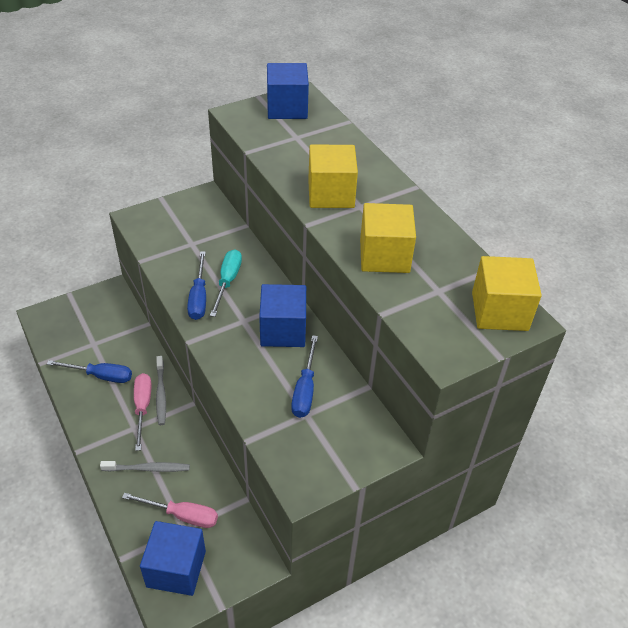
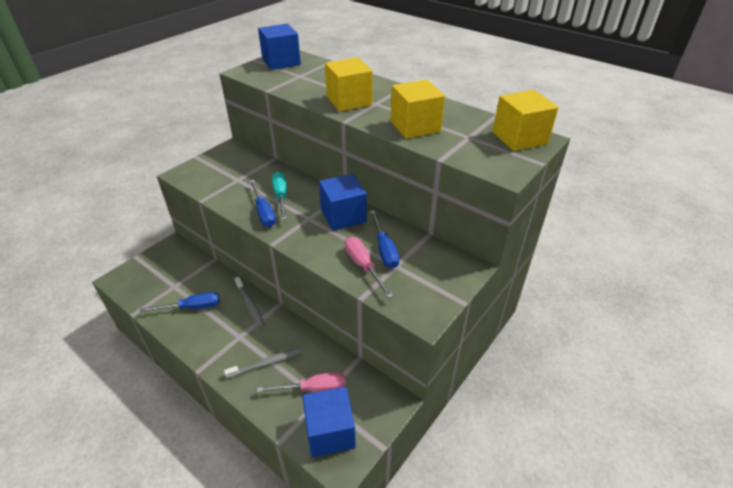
camera: 20 degrees left, 5 degrees down
pink screwdriver [134,373,151,451] -> pink screwdriver moved to [345,237,393,298]

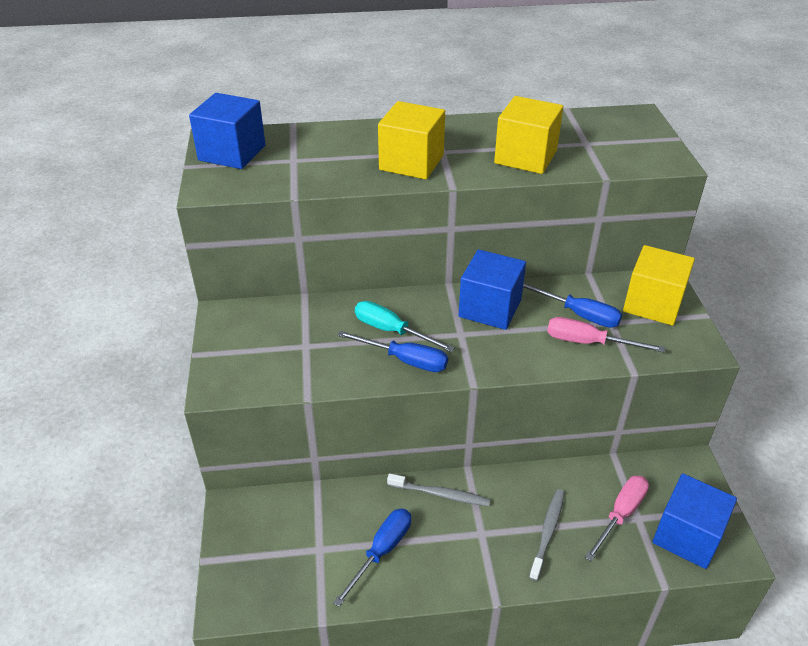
camera: 45 degrees left, 0 degrees up
yellow cube [493,90,559,151] -> yellow cube moved to [623,245,695,326]

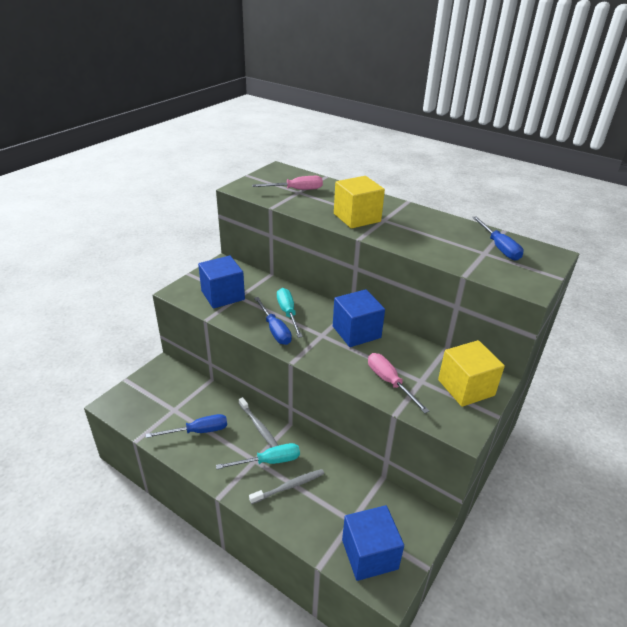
camera: 40 degrees right, 5 degrees down
blue cube [189,93,266,169] -> blue cube moved to [198,256,245,309]
yellow cube [494,96,563,174] -> none
blue screwdriver [523,283,622,328] -> blue screwdriver moved to [472,216,524,260]
pink screwdriver [585,475,649,561] -> pink screwdriver moved to [252,176,323,190]
none -> turquoise screwdriver [216,443,300,469]

